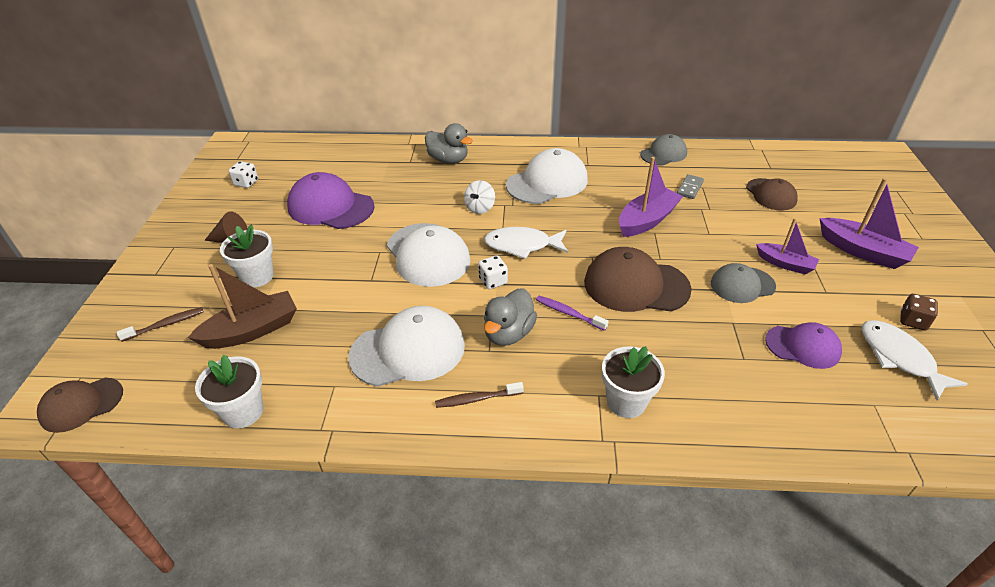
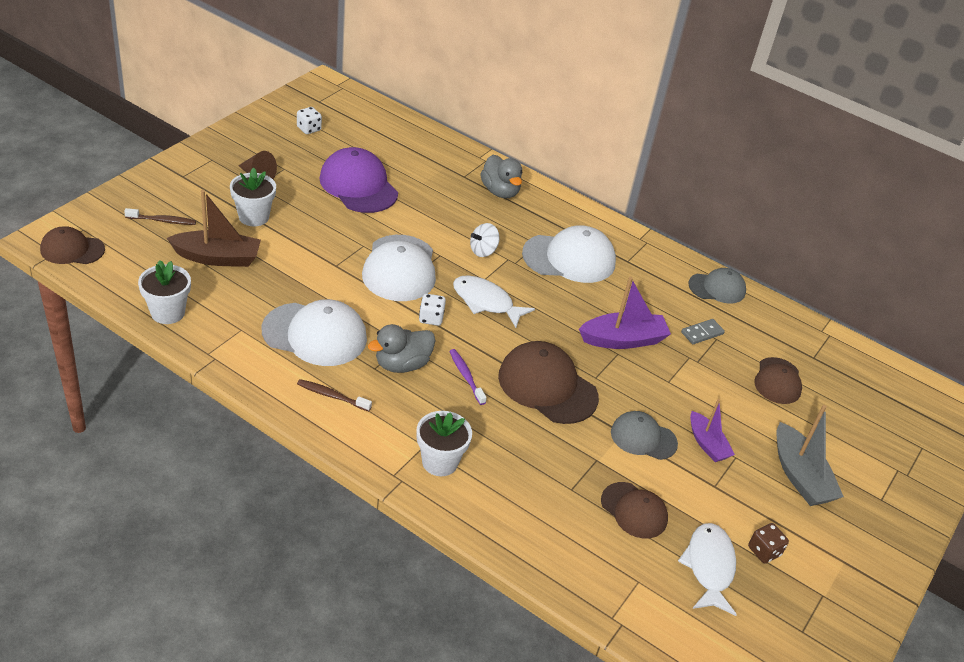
camera: 25 degrees right, 0 degrees up
purple cap [765,322,842,369] -> brown cap [601,482,668,539]
purple boat [820,178,919,269] -> grey boat [777,405,844,506]

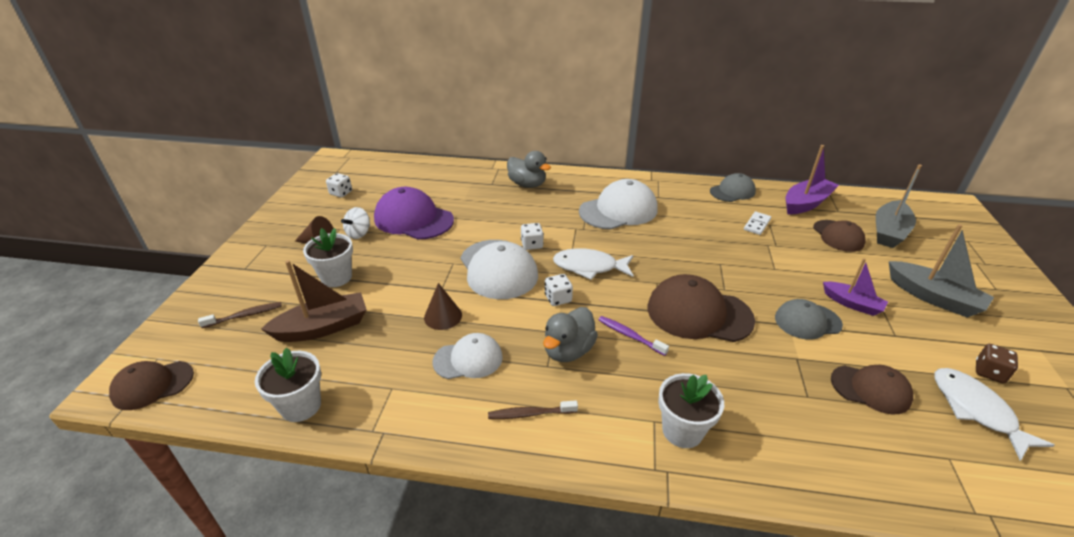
camera: 20 degrees left, 5 degrees down
white cap [261,299,367,366] -> white cap [432,333,503,379], size x0.61
white spinning top [470,223,500,257] -> white spinning top moved to [341,207,370,239]
purple boat [579,277,671,349] -> purple boat moved to [785,145,839,214]
grey domino [681,319,725,344] -> white domino [744,211,771,235]
none -> brown cone [424,283,462,330]
none -> white dice [521,223,544,250]
none -> grey boat [876,164,922,248]

